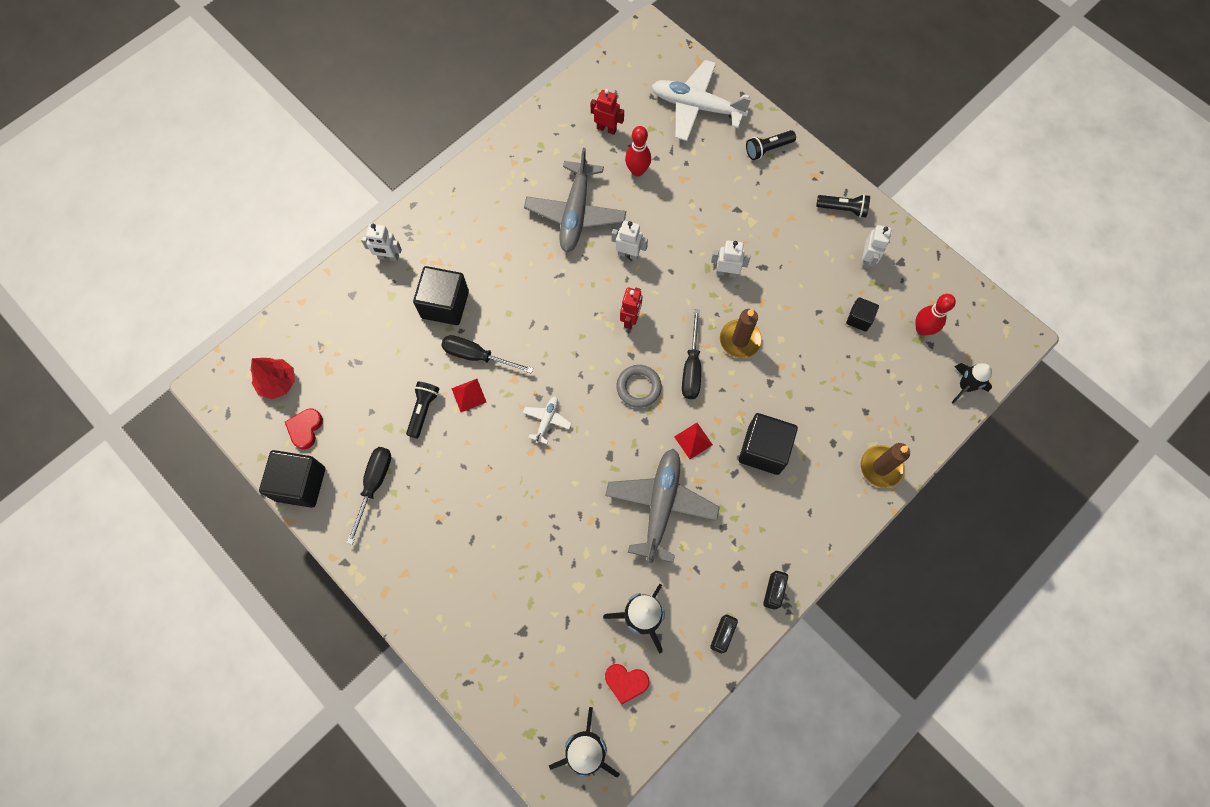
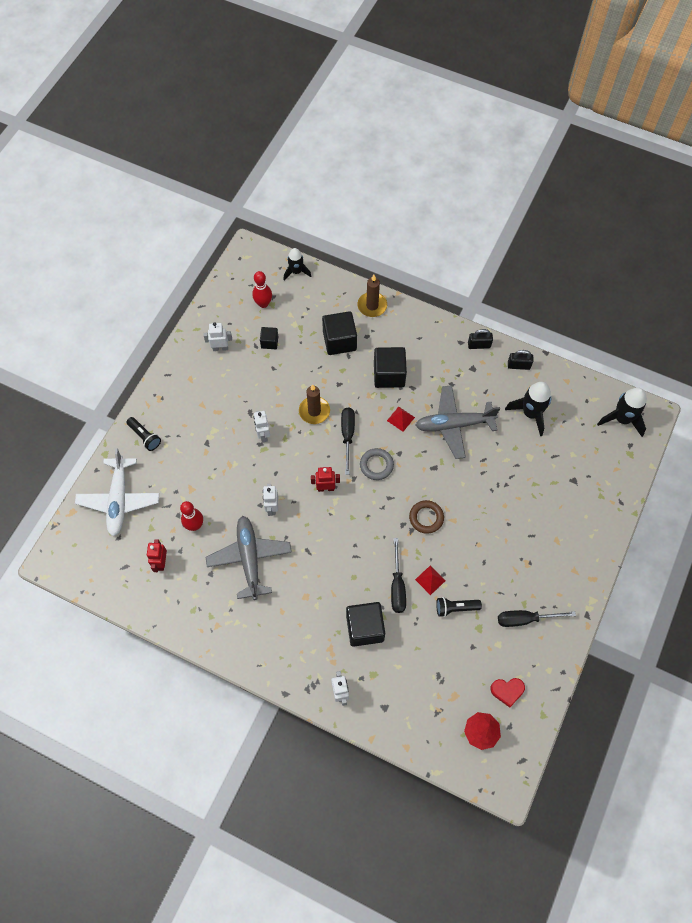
camera: 110 degrees left, 5 degrees down
black cube [259,450,325,508] -> black cube moved to [322,311,357,355]
white plane [523,396,571,444] -> brown ring [409,500,444,534]
grey plane [524,148,626,252] -> grey plane turned 90 degrees counterclockwise [206,516,292,600]
red heart [605,664,649,705] -> none
black screwdriver [682,309,701,399] -> black screwdriver turned 75 degrees counterclockwise [341,407,355,475]
black flashlight [816,194,870,218] -> none

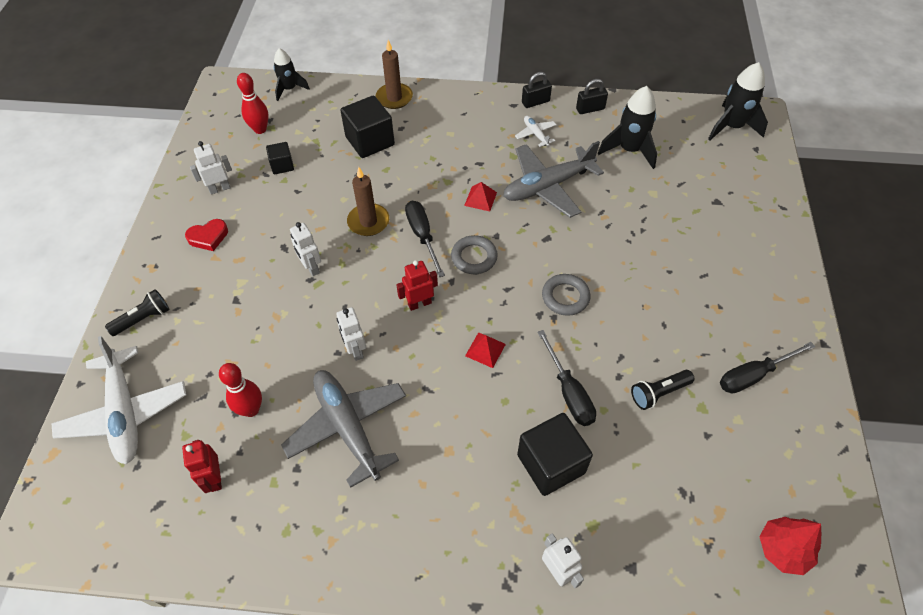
camera: 20 degrees left, 10 degrees down
black flashlight [126,417,161,451] -> black flashlight turned 60 degrees counterclockwise [105,289,170,336]
black cube [374,347,407,388] -> none
brown ring [409,500,444,534] -> grey ring [542,274,591,316]
red pyramid [415,565,446,595] -> red pyramid moved to [465,332,506,368]
red heart [490,678,525,708] -> red heart moved to [185,219,228,251]
none -> white plane [515,116,556,147]

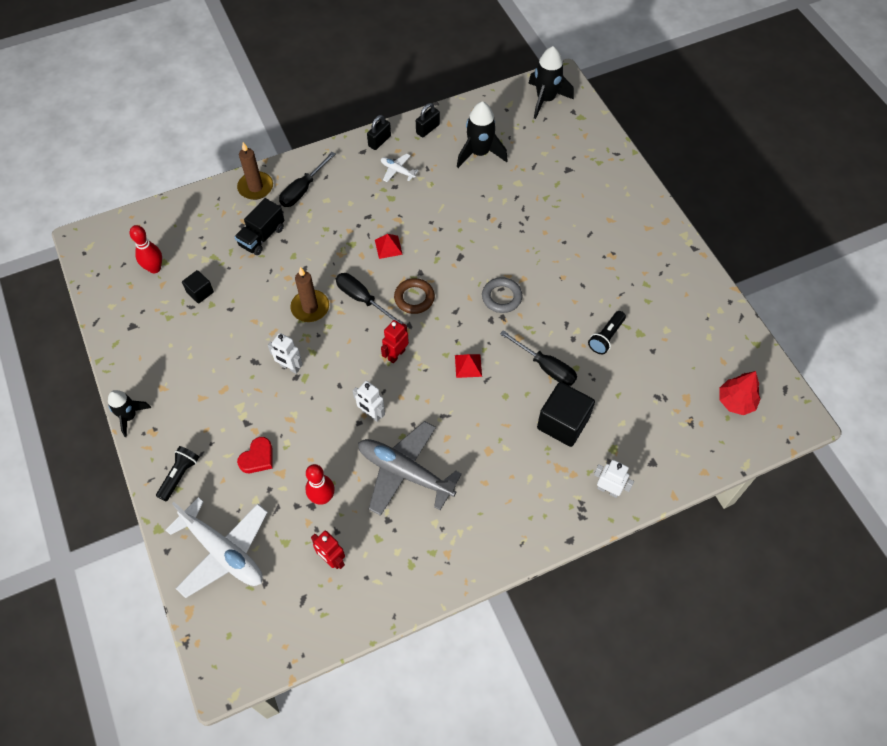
camera: 30 degrees left, 5 degrees up
red heart [185,219,228,251] -> red heart moved to [237,437,273,473]
white robot [190,141,232,195] -> none
black rocket [274,48,310,101] -> black rocket moved to [108,390,151,437]
black cube [340,96,395,158] -> black truck [235,198,285,255]
grey ring [451,235,498,274] -> brown ring [394,278,435,314]
grey plane [503,141,604,218] -> none
black screwdriver [720,342,815,393] -> black screwdriver moved to [279,152,335,207]

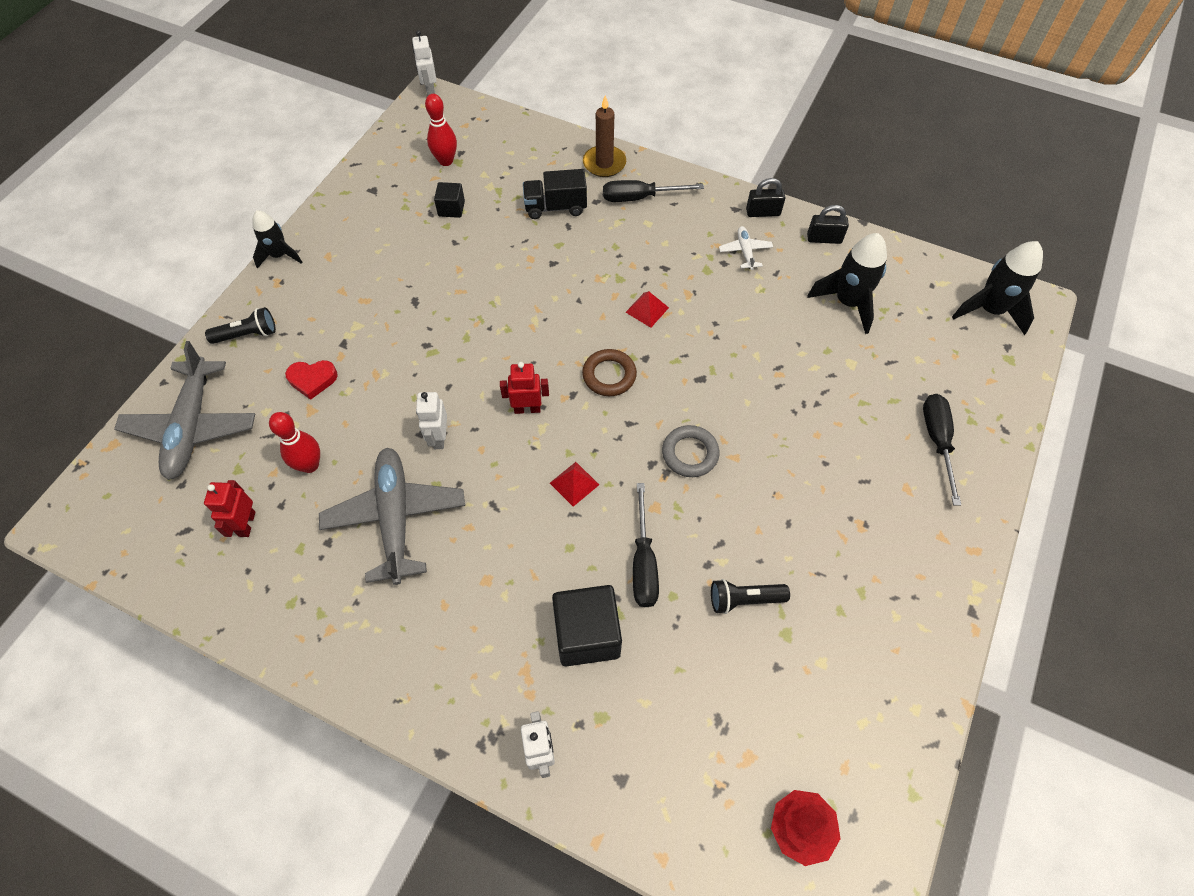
camera: 50 degrees right, 0 degrees up
white plane [166,497,268,598] -> grey plane [114,341,255,480]
white robot [268,333,303,374] -> white robot moved to [412,30,437,96]
brown candle [290,267,329,322] -> none
black screwdriver [336,273,403,324] -> black screwdriver moved to [923,394,961,506]

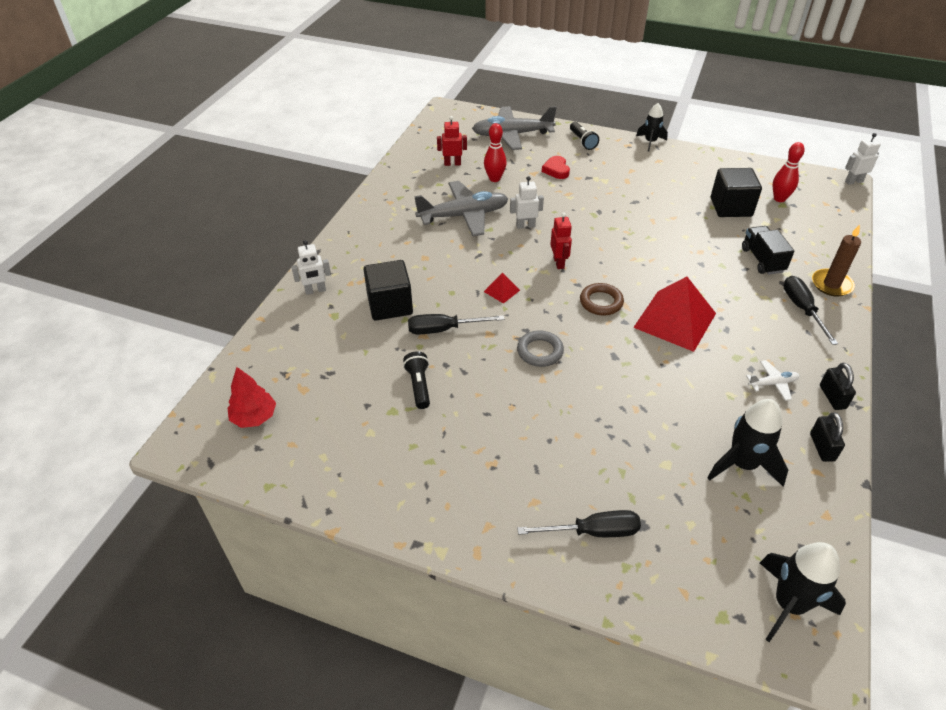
camera: 85 degrees right, 15 degrees down
black cube [434,182,465,218] -> black cube [711,168,762,217], size x1.84
red pyramid [625,291,669,328] -> red pyramid [633,277,716,352], size x2.31

